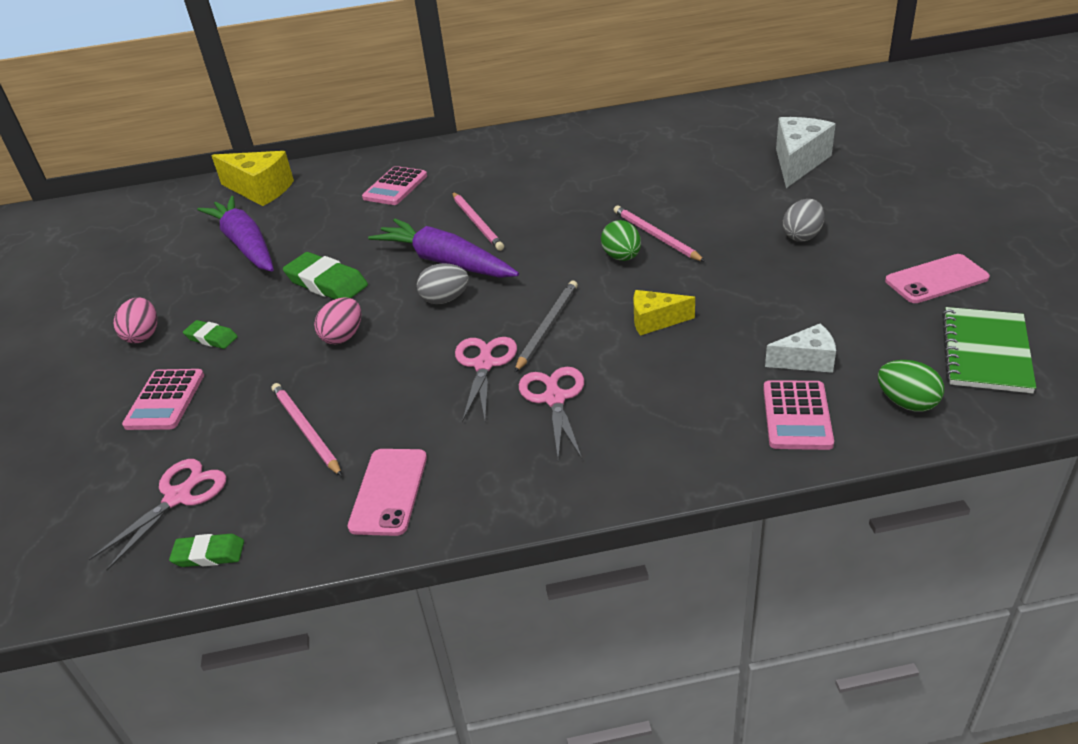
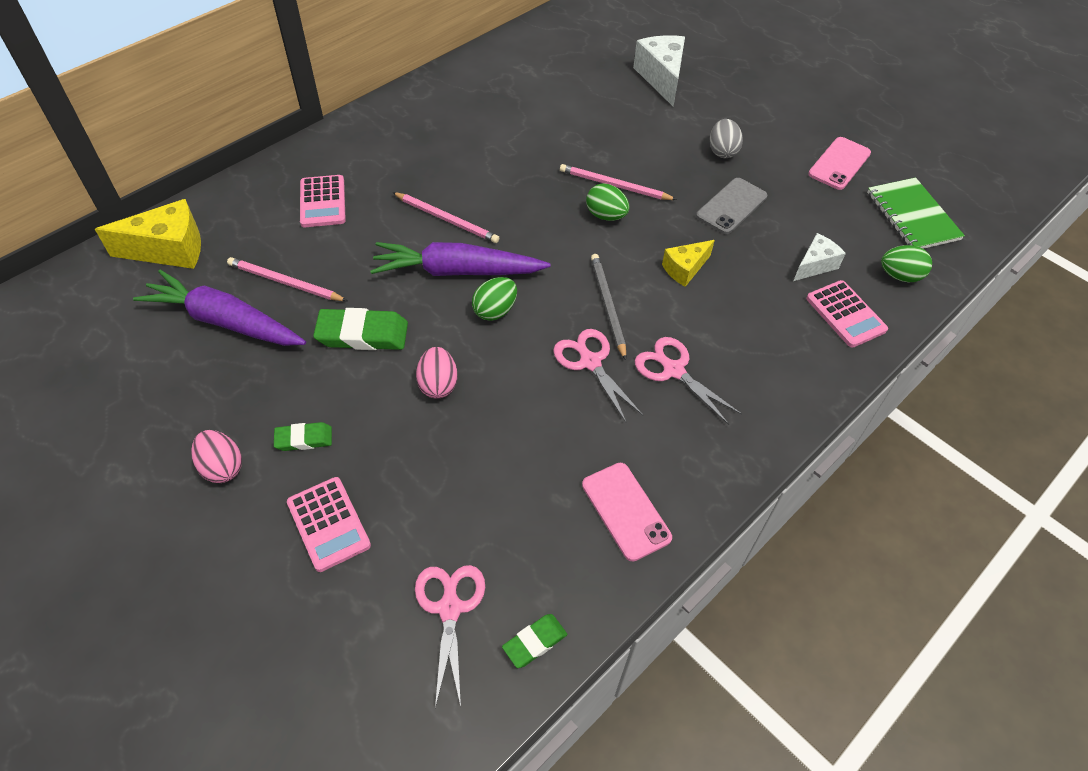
camera: 40 degrees left, 15 degrees up
pink pencil [272,383,342,476] -> pink pencil moved to [227,257,347,301]
grey egg [417,263,469,304] -> green egg [472,277,517,321]
none -> grey phone [696,178,767,234]

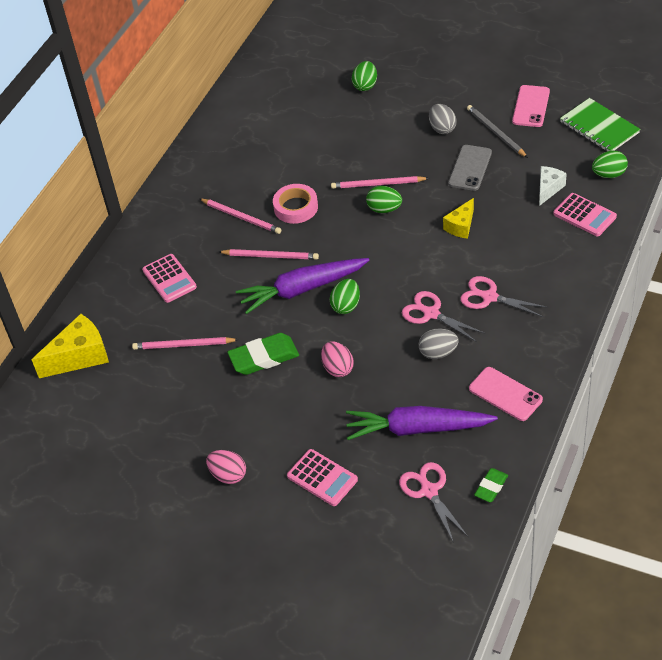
camera: 15 degrees left, 5 degrees down
purple carrot [133,270,306,346] -> purple carrot moved to [346,406,498,440]
green eraser [274,422,332,451] -> none
grey pencil [591,254,626,360] -> grey pencil moved to [467,105,528,158]
white cheese [633,35,685,106] -> green egg [352,61,377,91]
none -> pink pencil [199,198,281,234]
none -> pink tape [273,184,318,224]
none -> grey egg [419,329,459,359]

